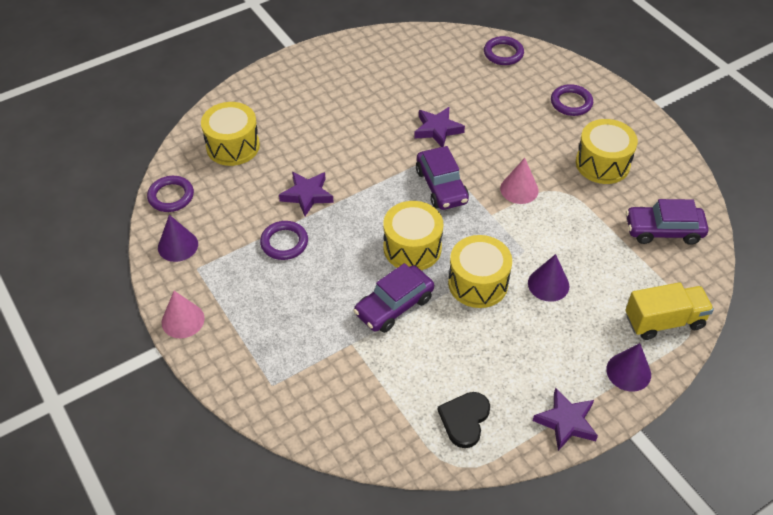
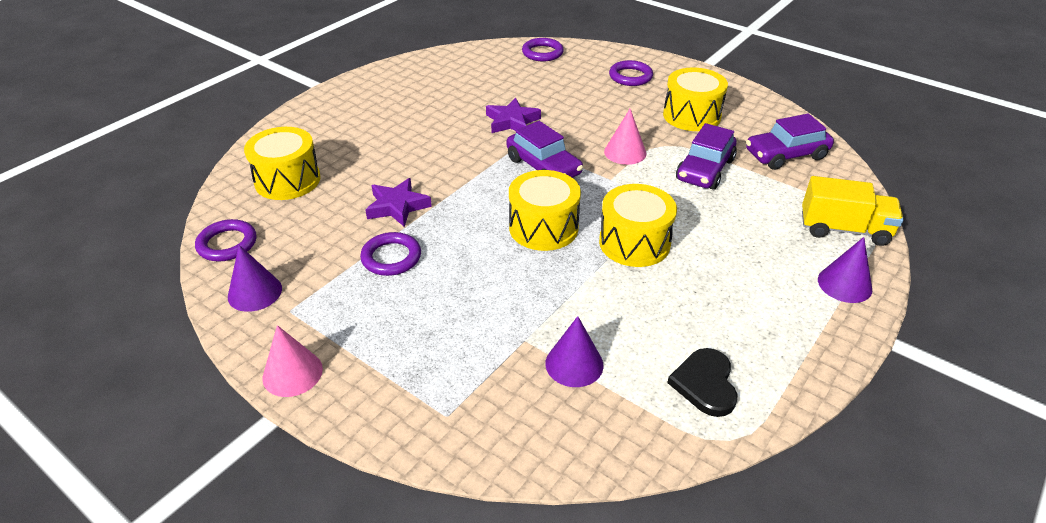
camera: 20 degrees left, 10 degrees down
purple car [353,263,434,333] -> purple car moved to [676,123,737,190]
purple cone [528,254,569,302] -> purple cone moved to [545,316,604,387]
purple star [533,388,598,451] -> none
yellow truck [626,282,714,340] -> yellow truck turned 45 degrees clockwise [802,176,904,246]

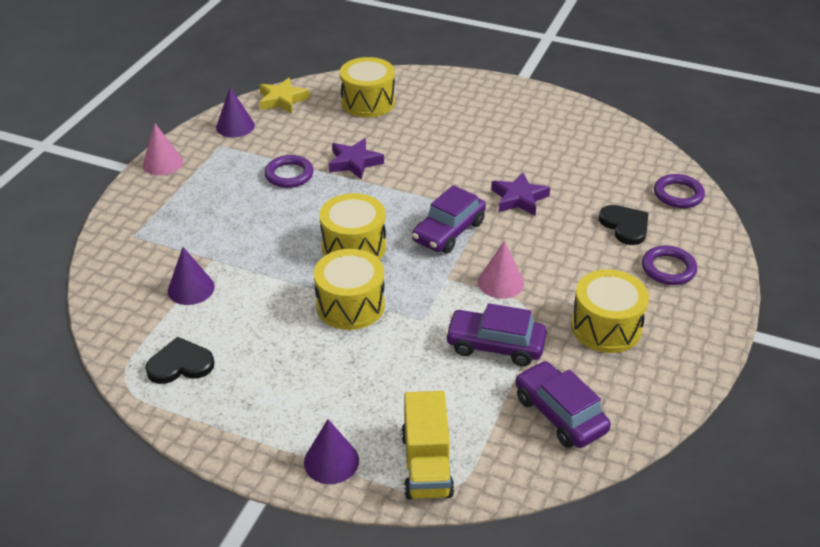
camera: 75 degrees right, 0 degrees up
purple ring [195,219,256,261] -> yellow star [260,78,310,114]
none -> black heart [599,205,649,245]

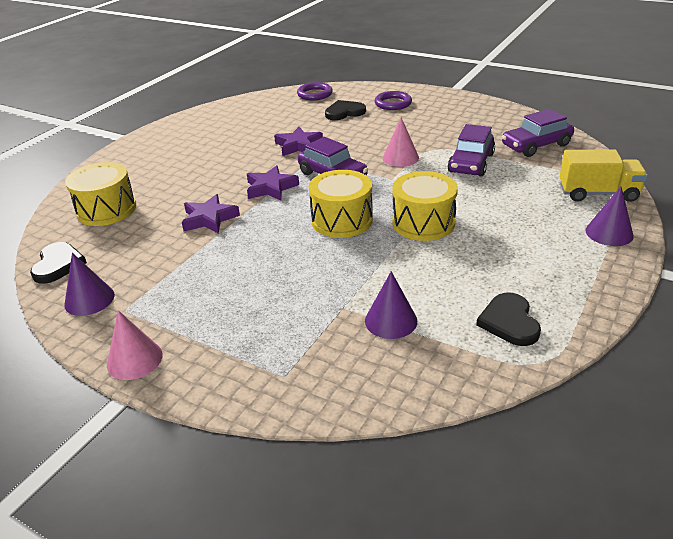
camera: 80 degrees left, 5 degrees down
yellow star [260,78,310,114] -> black heart [30,242,87,284]
purple ring [265,155,314,188] -> none
yellow drum [571,269,649,353] -> none
none -> purple star [247,165,299,201]

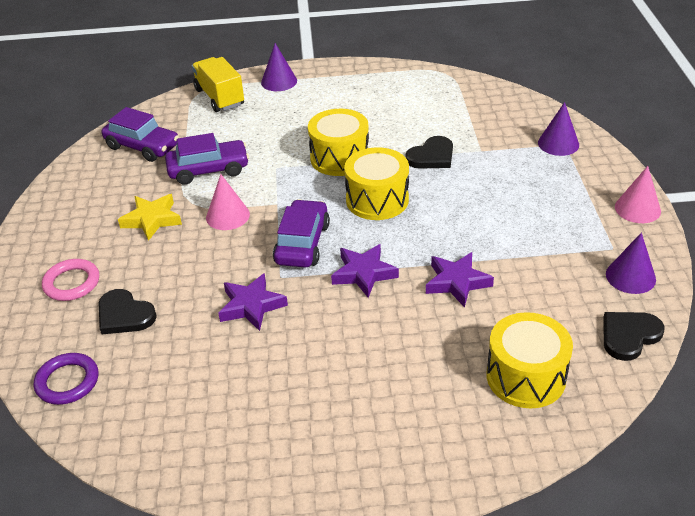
camera: 125 degrees left, 5 degrees up
purple cone [365,271,417,339] -> purple cone moved to [538,102,579,156]
purple ring [375,91,412,110] -> pink ring [42,259,99,301]
black heart [476,293,541,346] -> black heart moved to [406,136,453,169]
none -> yellow star [118,194,182,241]

